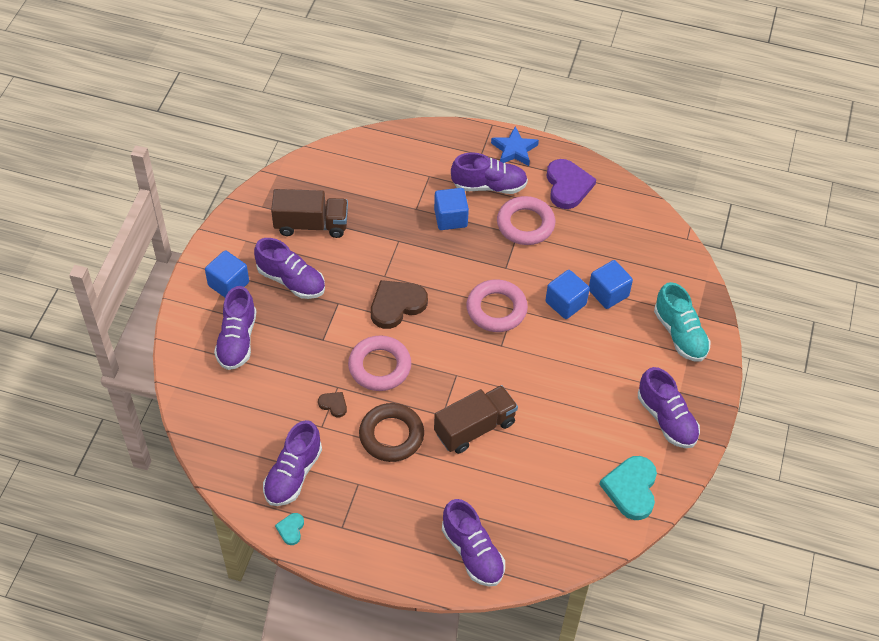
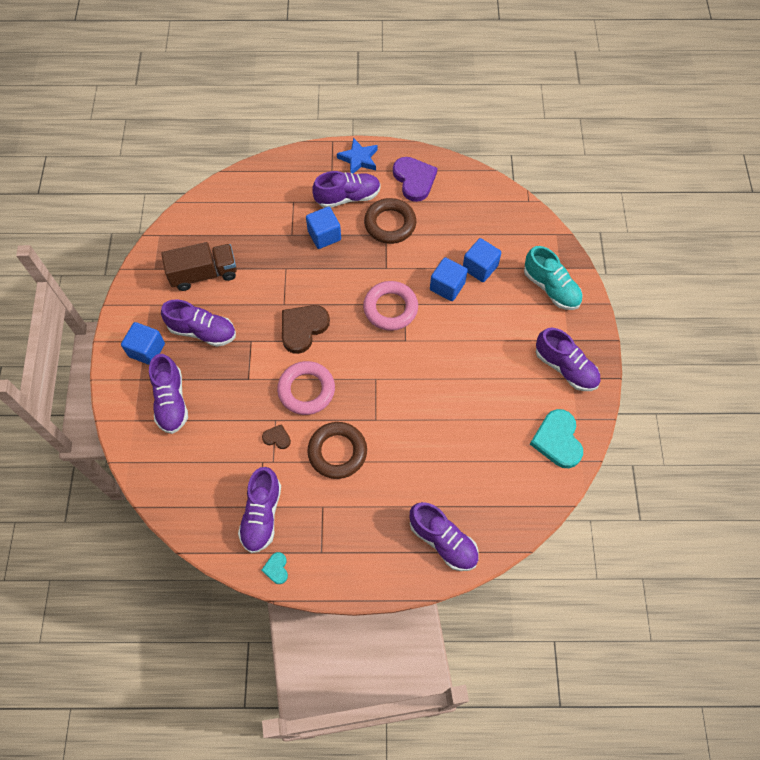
camera: 15 degrees left, 10 degrees up
brown truck [434,385,518,454] -> none
pink ring [497,196,555,245] -> brown ring [364,198,416,244]

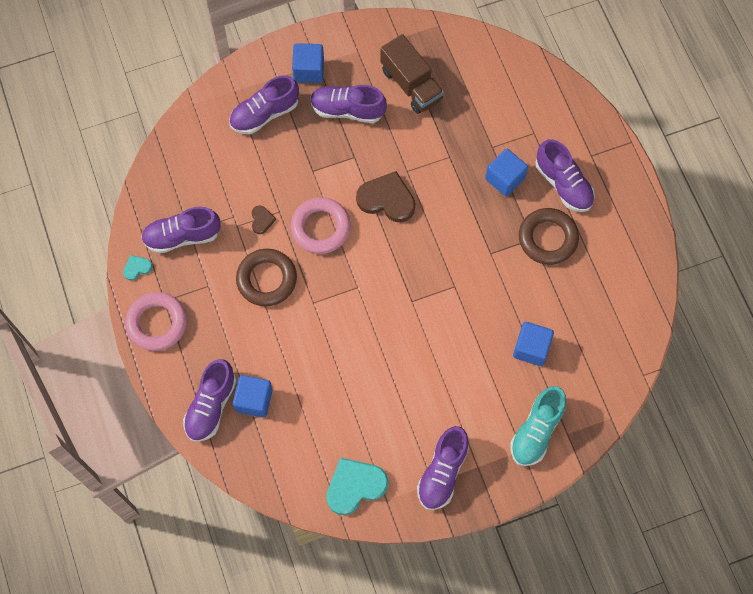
camera: 70 degrees right, 5 degrees up
purple shoe [161,299,236,347] -> purple shoe turned 105 degrees clockwise [310,85,387,123]
blue star [337,138,378,174] -> none
pink ring [363,281,418,331] -> pink ring moved to [125,292,187,351]
purple heart [393,157,438,202] -> none
blue cube [430,257,468,301] -> blue cube moved to [233,375,273,418]

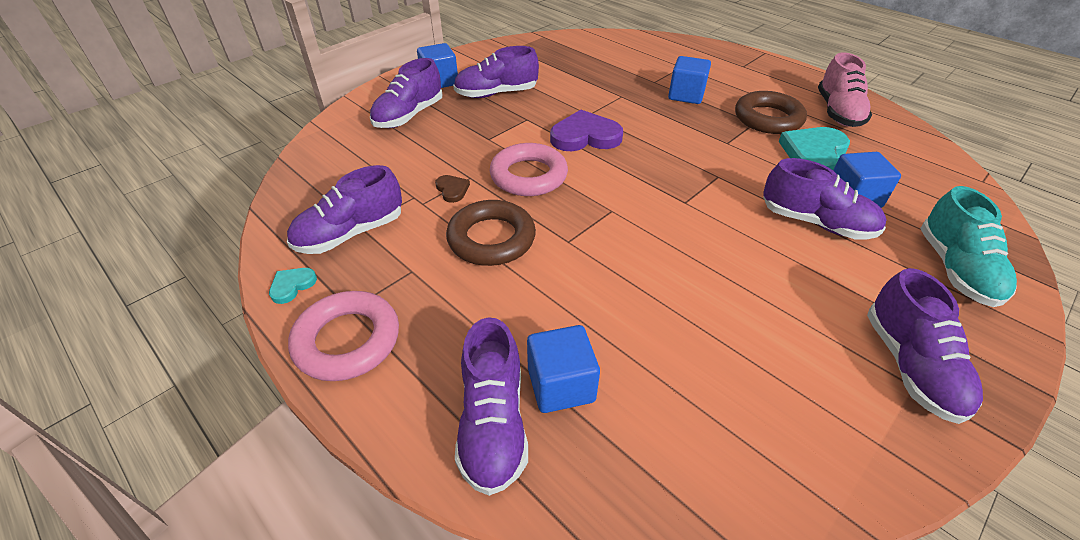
camera: 25 degrees left, 25 degrees down
turquoise heart [326,458,388,515] -> turquoise heart moved to [778,127,850,170]
brown heart [356,171,415,222] -> purple heart [550,110,623,151]
brown truck [380,34,444,114] -> none
purple shoe [536,139,595,212] -> purple shoe moved to [763,158,887,240]
none -> pink shoe [818,52,872,127]

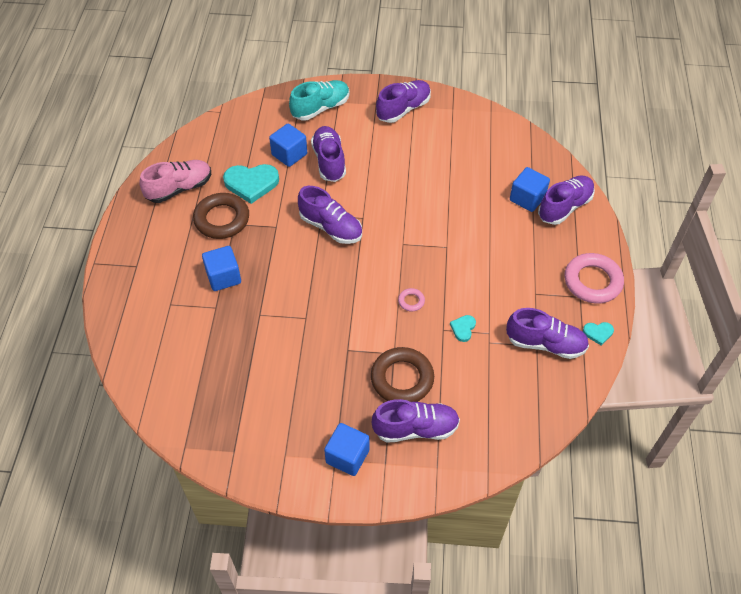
camera: 130 degrees left, 10 degrees up
brown heart [435,175,470,203] -> turquoise heart [450,315,476,342]
brown ring [446,200,536,266] -> brown ring moved to [371,347,434,402]
purple shoe [453,46,539,98] -> purple shoe moved to [298,186,362,244]
pink ring [490,143,568,196] -> pink ring [398,288,425,312], size x0.45
purple heart [550,110,623,151] -> none

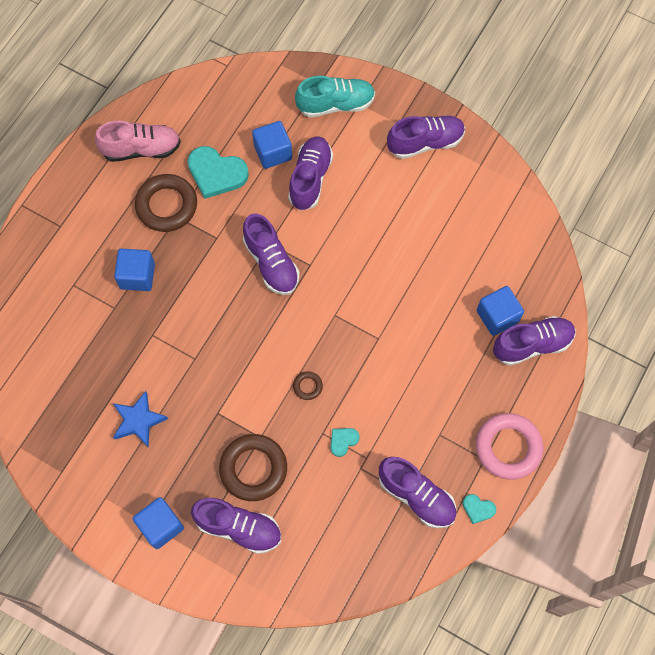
camera: 25 degrees right, 15 degrees up
pink ring [398,288,425,312] -> brown ring [293,371,323,400]
none -> blue star [113,391,168,447]

